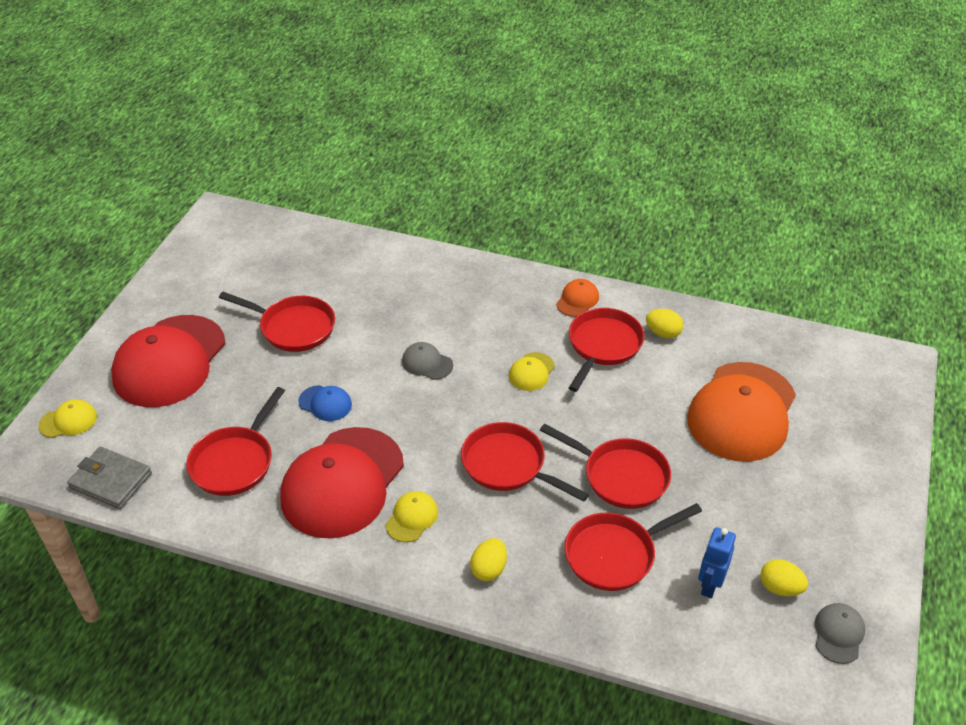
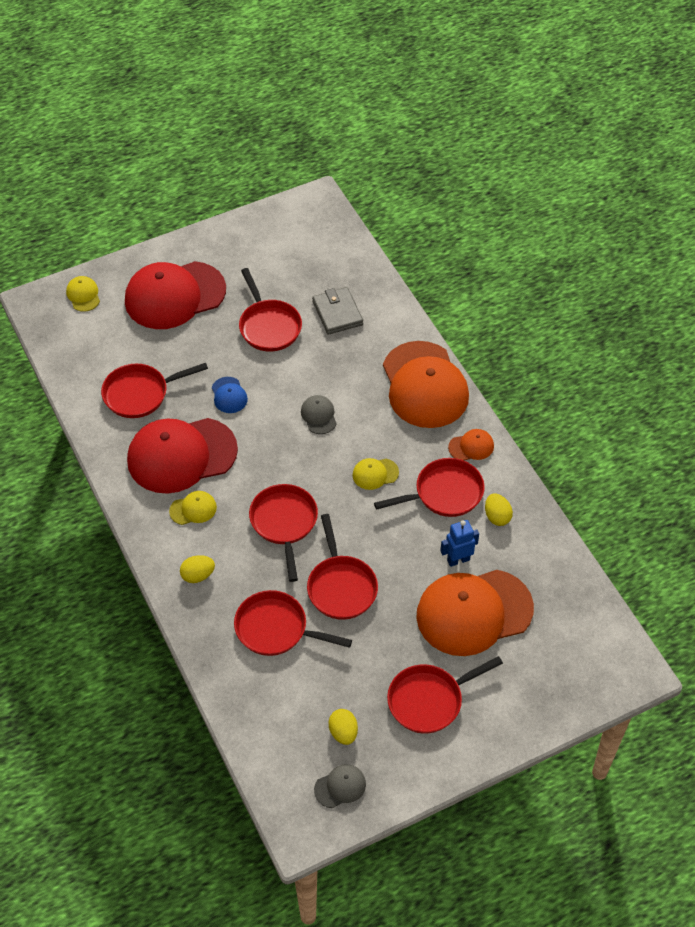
camera: 45 degrees right, 10 degrees up
yellow cap [38,399,97,438] -> yellow cap turned 135 degrees counterclockwise [66,276,100,312]
grey wallet [67,447,152,509] -> grey wallet moved to [312,287,363,335]
blue robot [698,527,736,598] -> blue robot moved to [440,520,479,567]
none -> orange cap [383,341,469,428]
none -> red pan [387,656,503,734]

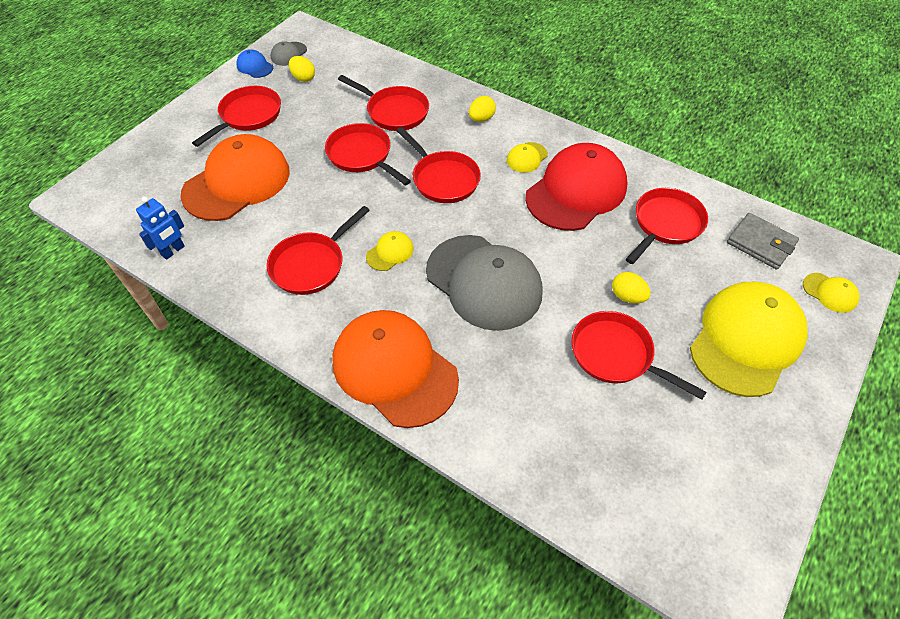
camera: 150 degrees right, 0 degrees up
red cap [125,261,226,329] -> yellow cap [690,282,807,397]
blue cap [212,377,248,413] -> blue cap moved to [236,49,273,78]
red pan [234,590,352,656] -> red pan turned 45 degrees clockwise [338,75,429,131]
grey cap [301,395,337,434] -> grey cap [426,235,543,331], size x2.39
grey wallet [312,287,363,335] -> grey wallet moved to [727,213,799,270]
blue robot [440,520,479,567] -> blue robot moved to [136,197,185,260]
orange cap [448,429,494,460] -> none
yellow egg [485,493,513,526] -> yellow egg moved to [612,272,651,304]

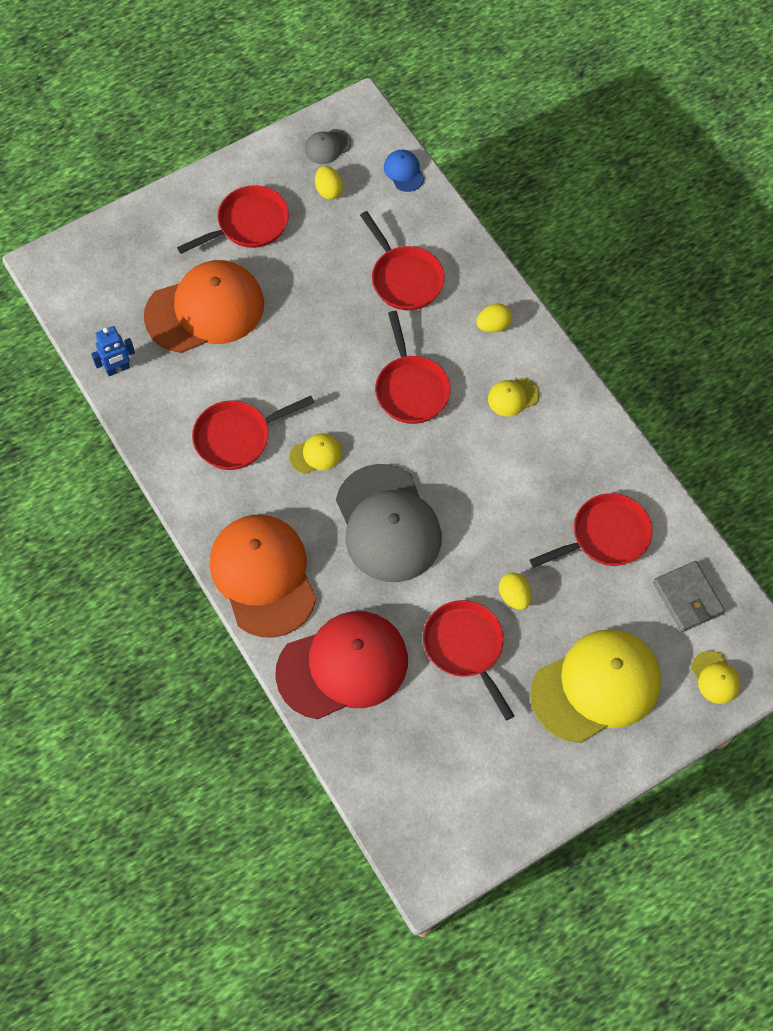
camera: 25 degrees right, 10 degrees up
blue cap [236,49,273,78] -> blue cap moved to [384,150,425,192]
red pan [325,123,411,186] -> none
red cap [525,143,628,231] -> red cap moved to [275,611,408,719]

